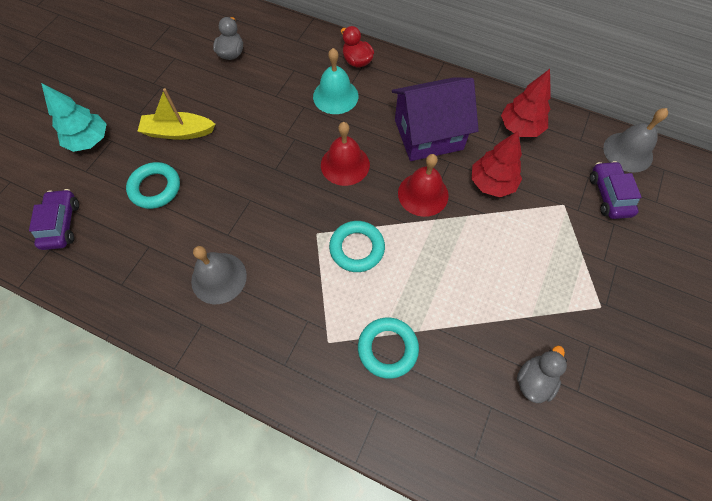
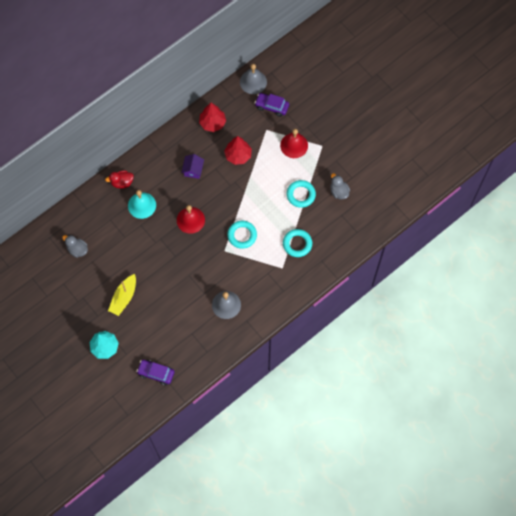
camera: 65 degrees left, 5 degrees up
turquoise ring [126,162,180,209] -> turquoise ring moved to [287,180,316,208]
purple house [392,77,479,161] -> purple house [181,154,204,179], size x0.49
red bell [398,154,449,217] -> red bell moved to [280,129,308,158]

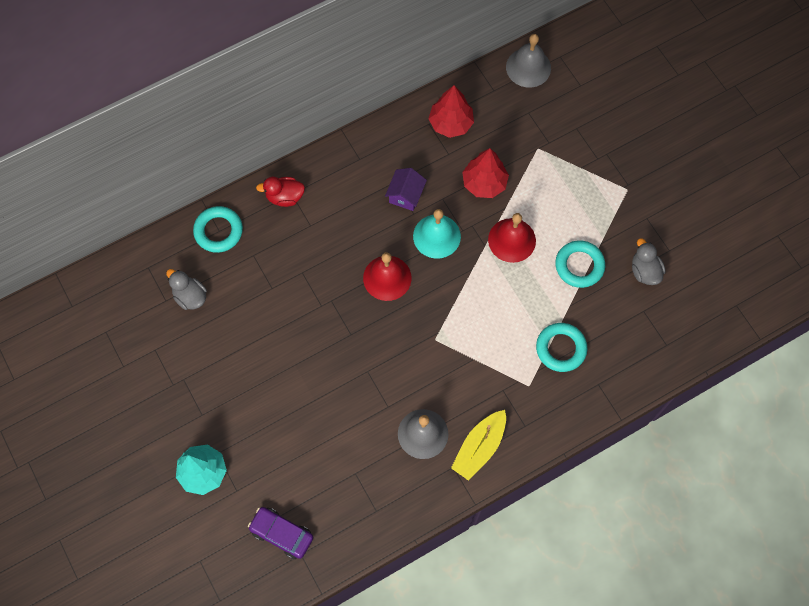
camera: 10 degrees right, 0 degrees up
yellow boat [108,274,136,316] -> yellow boat moved to [451,410,506,481]
turquoise bell [128,190,156,219] -> turquoise bell moved to [413,209,461,259]
turquoise ring [227,221,257,249] -> turquoise ring moved to [193,206,243,253]
purple car [255,93,289,117] -> none
red bell [280,129,308,158] -> red bell moved to [488,213,536,263]

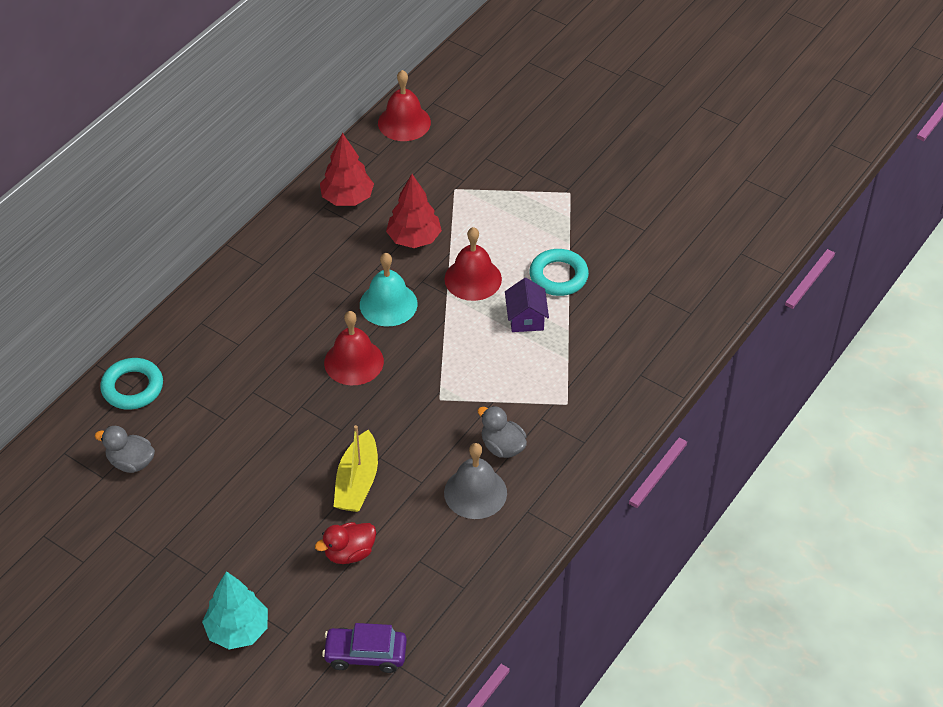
camera: 25 degrees left, 20 degrees down
red duck [256,177,305,207] -> red duck moved to [315,522,376,564]
purple house [385,168,427,211] -> purple house moved to [505,278,549,332]
yellow boat [451,410,506,481] -> yellow boat moved to [333,425,378,512]
grey bell [506,34,551,88] -> red bell [378,70,431,141]
turquoise ring [536,323,587,372] -> none
grey duck [632,238,666,285] -> grey duck moved to [478,406,527,458]

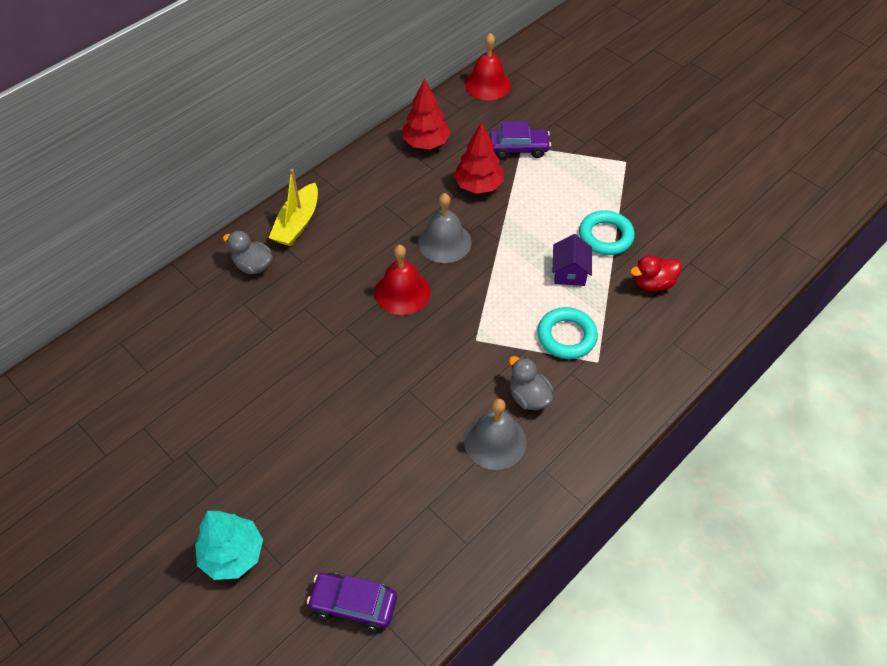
camera: 10 degrees right, 5 degrees up
grey duck [95,426,155,473] -> grey duck moved to [223,231,273,274]
turquoise ring [100,358,163,410] -> turquoise ring moved to [537,307,598,359]
red duck [315,522,376,564] -> red duck moved to [630,255,682,291]
yellow boat [333,425,378,512] -> yellow boat moved to [269,169,318,246]
turquoise bell [360,253,418,326] -> grey bell [418,193,472,263]
red bell [445,227,502,301] -> none
none -> purple car [490,121,551,159]

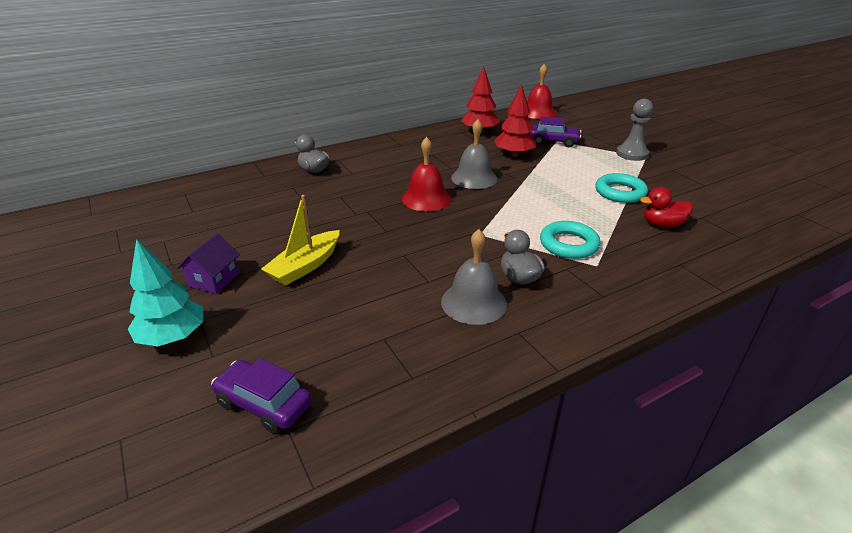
camera: 15 degrees right, 20 degrees down
yellow boat [269,169,318,246] -> yellow boat moved to [261,195,339,286]
purple house [553,234,592,286] -> purple house moved to [177,233,240,294]
none -> grey pawn [616,99,653,161]

